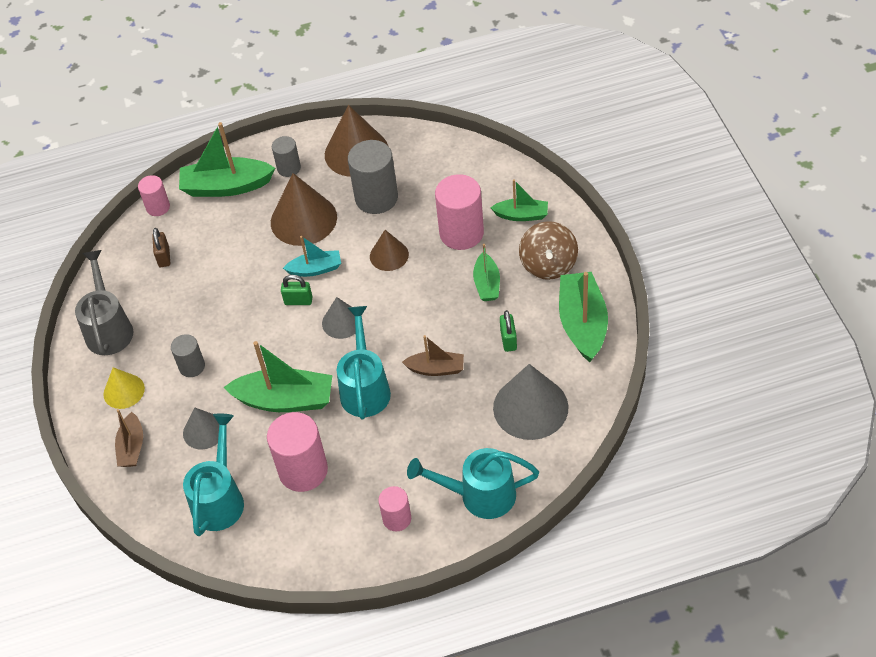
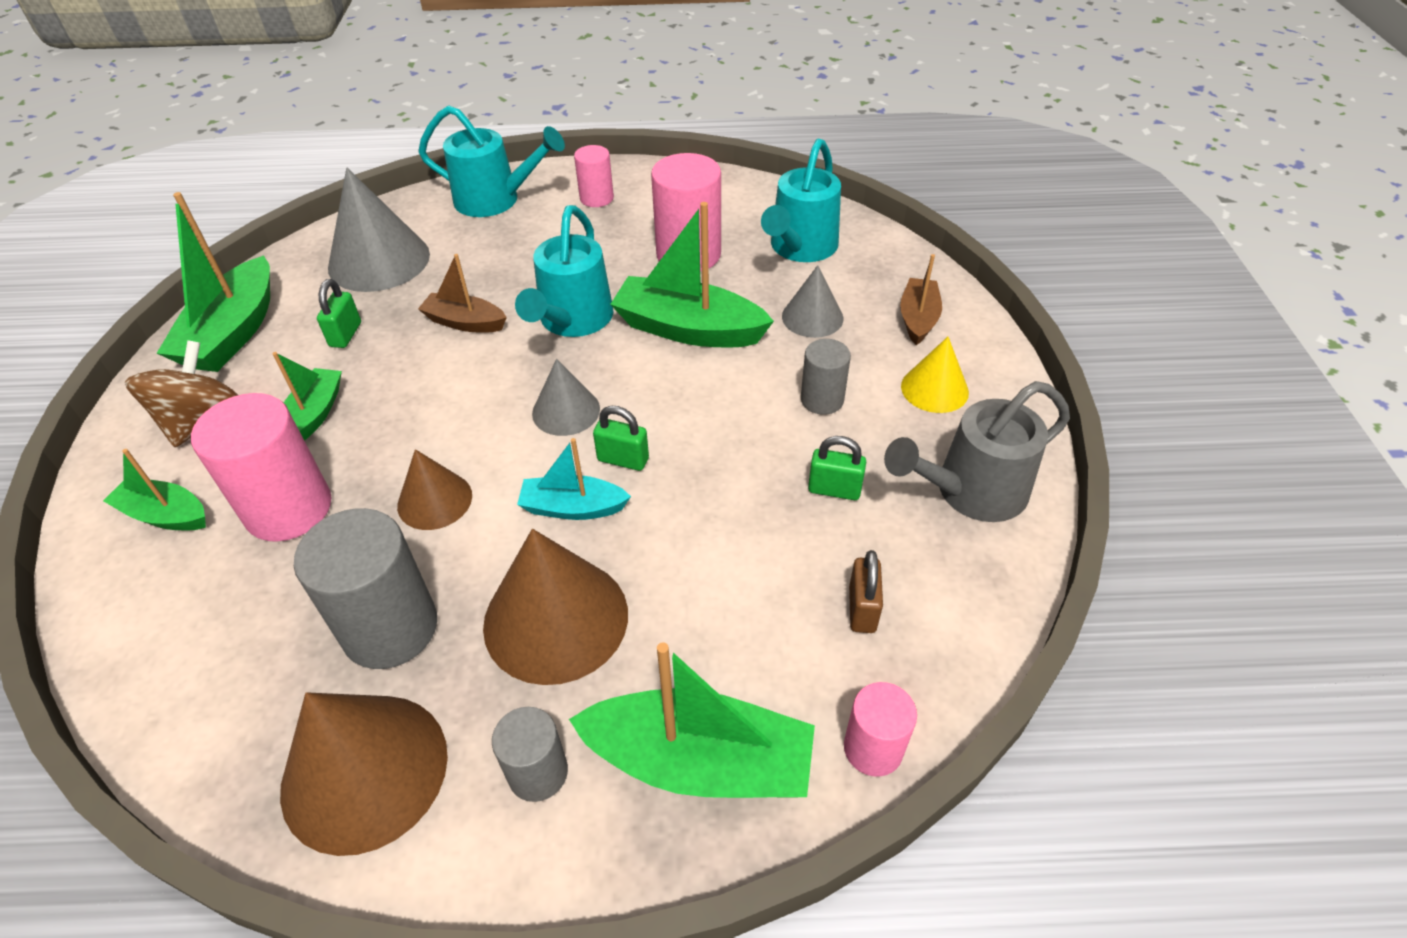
camera: 170 degrees left, 5 degrees down
grey watering can [75,250,133,355] -> grey watering can turned 60 degrees clockwise [884,381,1070,522]
none -> green padlock [808,436,866,500]

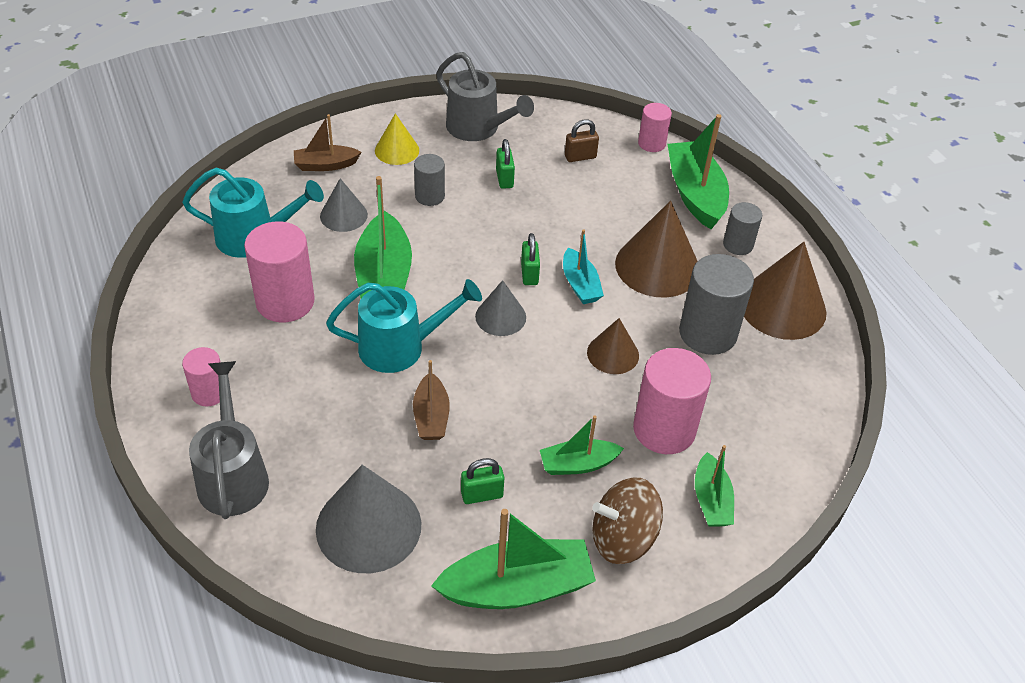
camera: 115 degrees left, 0 degrees up
turquoise watering can [418,105,565,217] -> grey watering can [189,361,269,519]

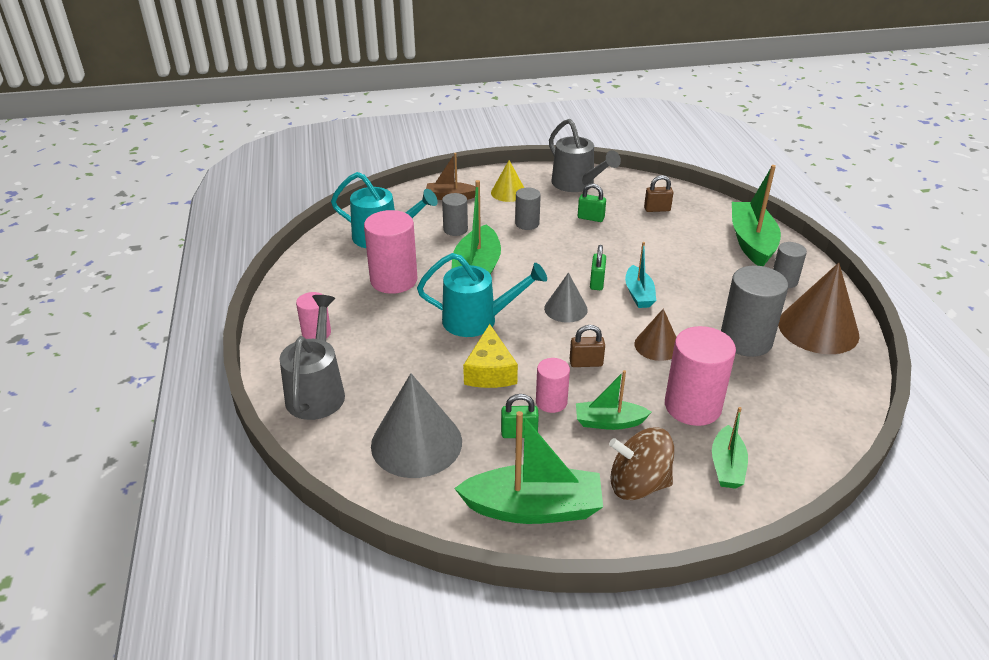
camera: 15 degrees right, 10 degrees down
grey cone [320,178,368,232] -> grey cylinder [442,193,468,236]
brown boat [413,360,450,440] -> yellow cheese [463,324,518,388]
green padlock [496,139,515,189] -> green padlock turned 75 degrees counterclockwise [578,184,606,222]
brown cone [615,201,698,298] -> none
pink cylinder [638,103,672,152] -> pink cylinder moved to [536,358,570,413]
none -> brown padlock [570,325,605,367]

